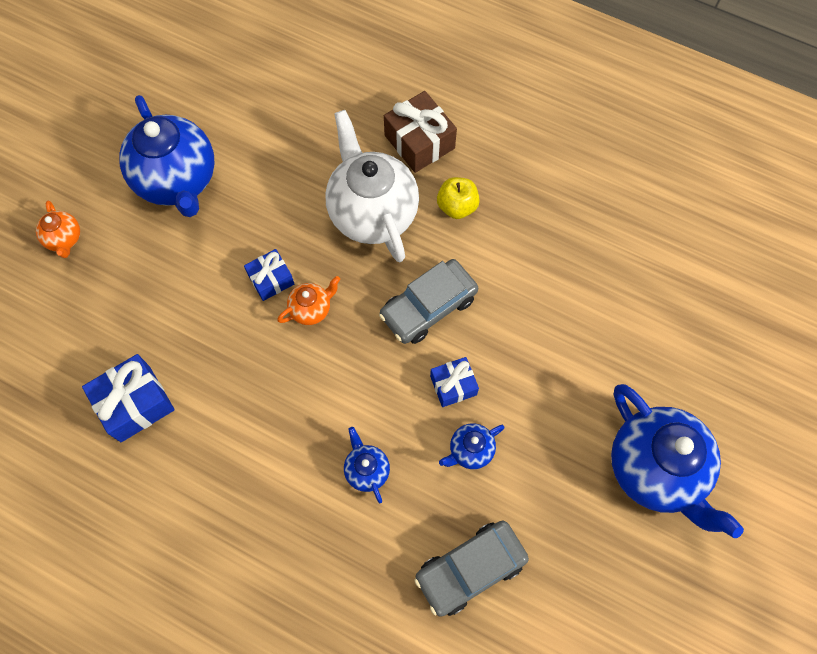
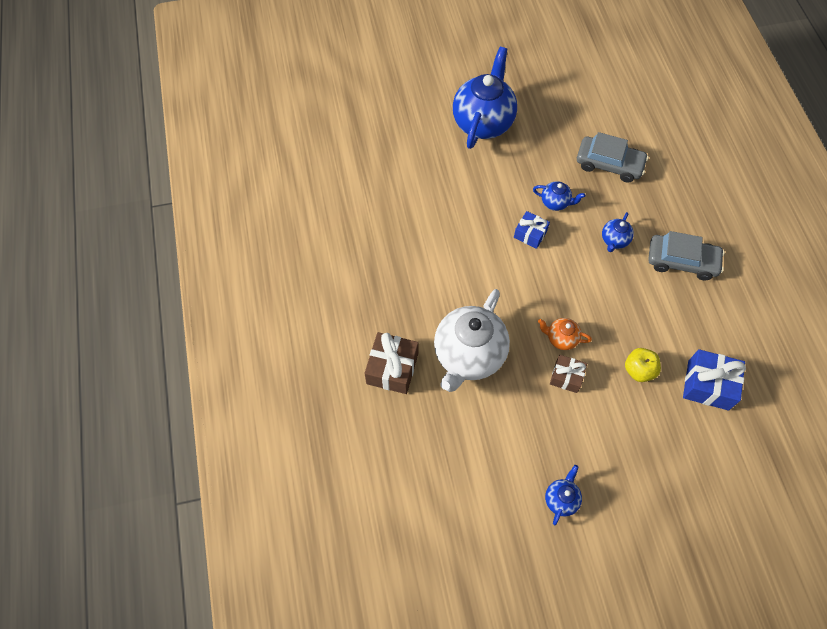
camera: 130 degrees left, 5 degrees down
orange teapot [36,201,80,258] -> none
blue teapot [119,95,215,217] -> blue teapot [545,465,582,525], size x0.45
blue gift [244,249,294,301] -> brown gift [550,355,587,393]
grey car [379,259,478,344] -> grey car moved to [648,231,725,280]
yellow apple [437,177,480,219] -> yellow apple moved to [625,348,661,382]

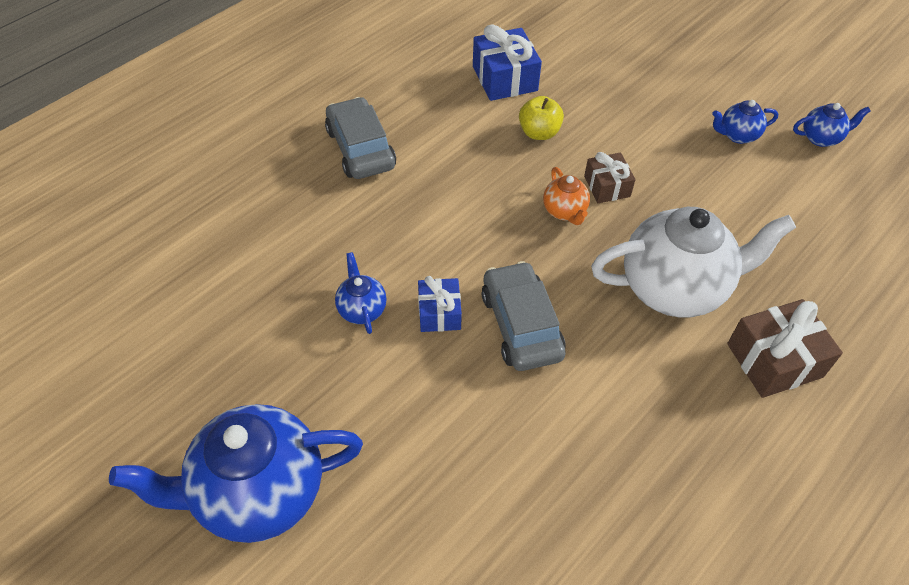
camera: 125 degrees left, 10 degrees down
grey car [577,132,649,183] -> grey car moved to [482,261,566,371]
blue teapot [602,212,634,252] -> blue teapot moved to [793,103,871,147]

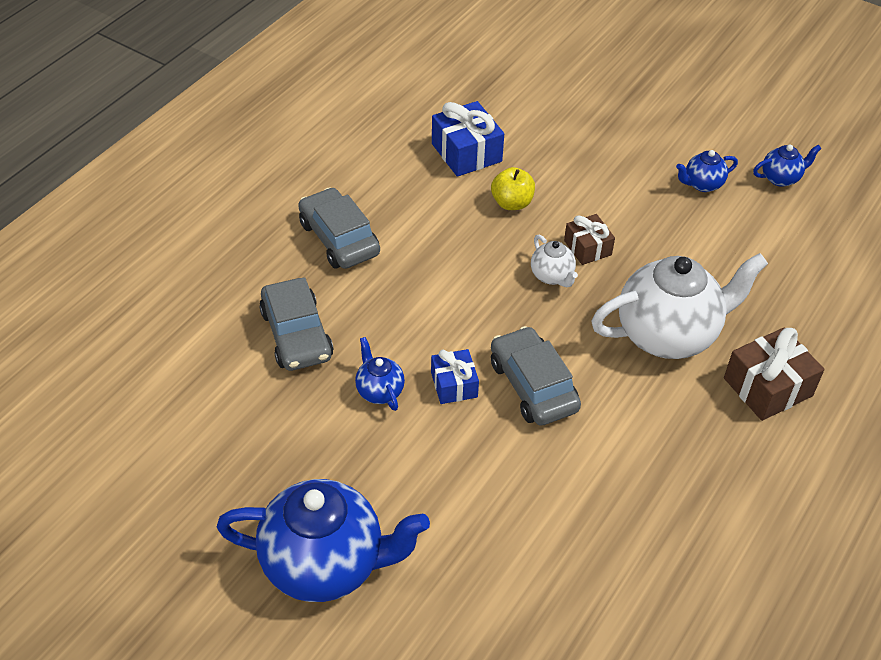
camera: 10 degrees left, 5 degrees down
blue teapot [109,404,363,543] -> blue teapot turned 150 degrees counterclockwise [217,479,430,602]
orange teapot [543,167,590,225] -> white teapot [531,235,578,287]
none -> grey car [259,277,333,371]

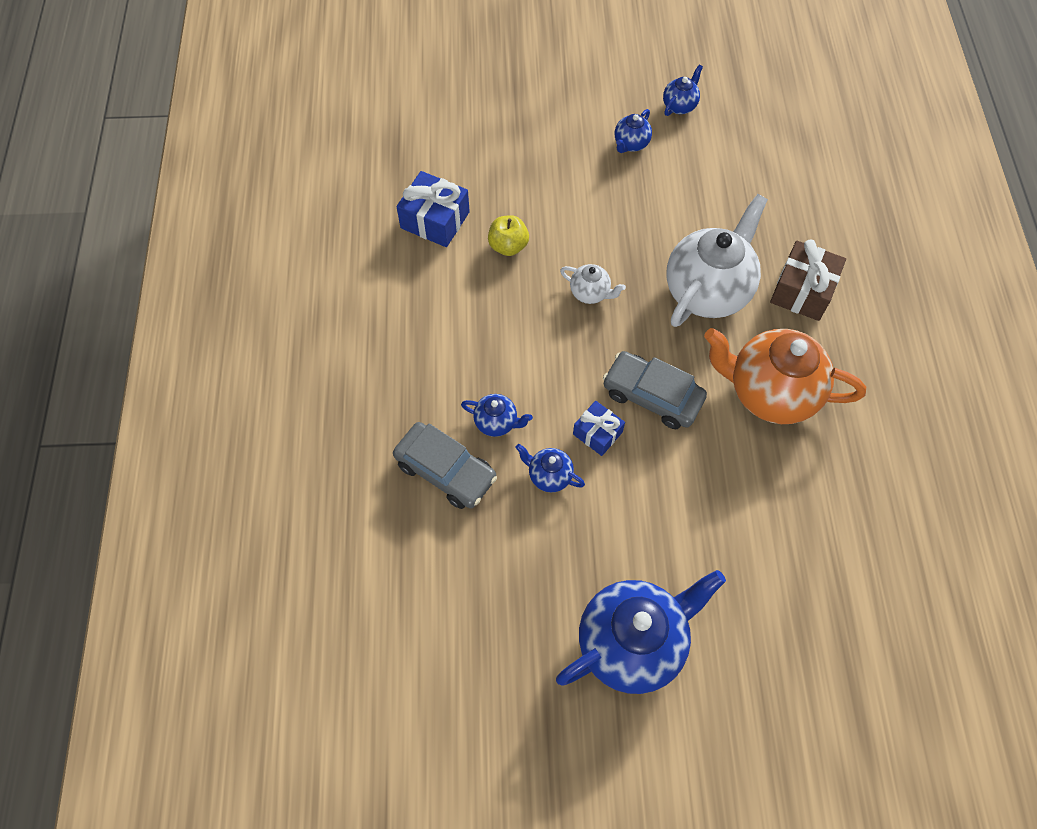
camera: 35 degrees left, 15 degrees up
grey car [298,187,380,269] -> none
brown gift [564,214,615,265] -> none
none -> blue teapot [461,394,533,437]
none -> orange teapot [704,328,866,424]

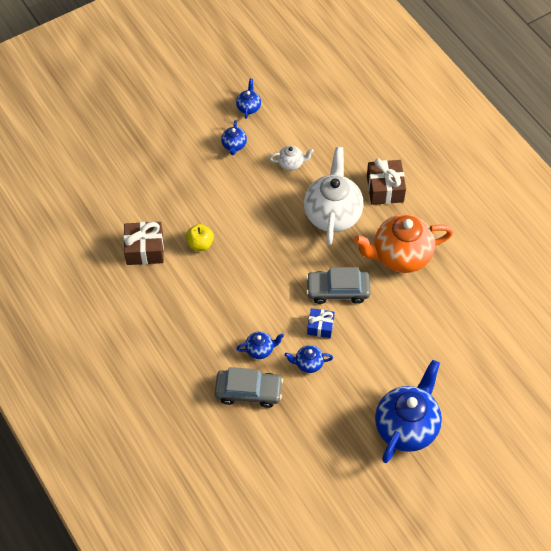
camera: 30 degrees left, 5 degrees down
blue gift [396,171,470,247] -> brown gift [123,222,164,265]
white teapot [560,264,626,304] -> white teapot moved to [270,146,314,170]

